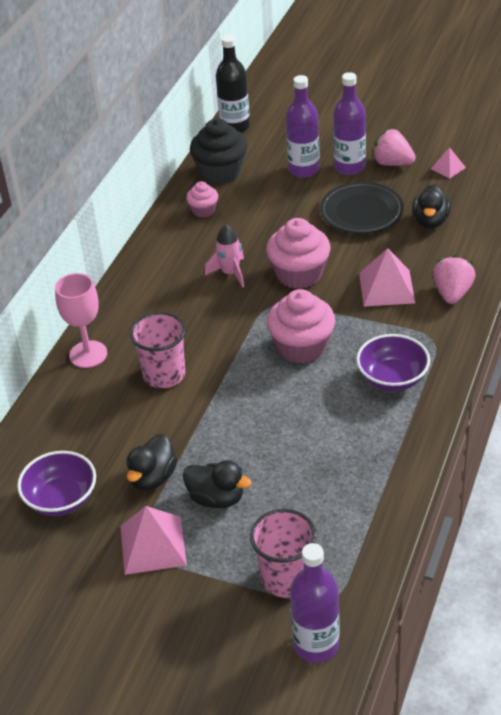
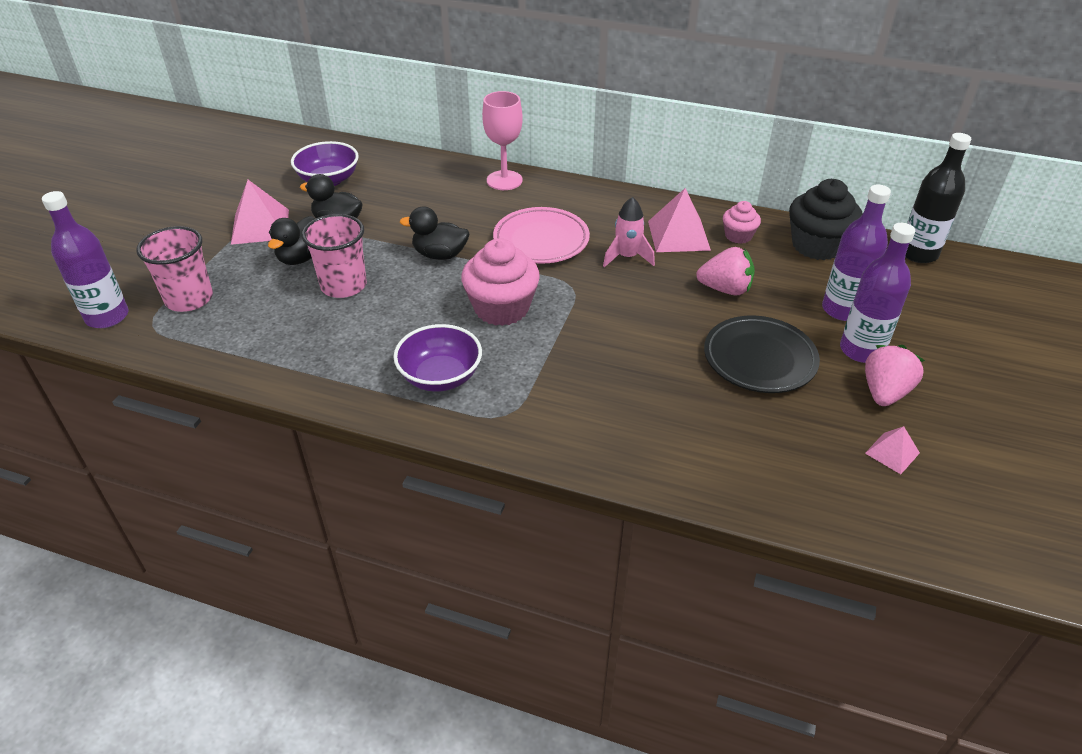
camera: 85 degrees right, 0 degrees up
pink cup [130,312,186,388] -> pink cup moved to [302,214,367,298]
pink cupcake [266,218,330,289] -> none
pink pyramid [359,248,415,306] -> pink pyramid moved to [648,188,711,252]
black duck [412,184,451,228] -> black duck moved to [400,206,469,260]
pink strawberry [433,255,475,304] -> pink strawberry moved to [696,247,755,296]
none -> pink plate [493,207,590,264]

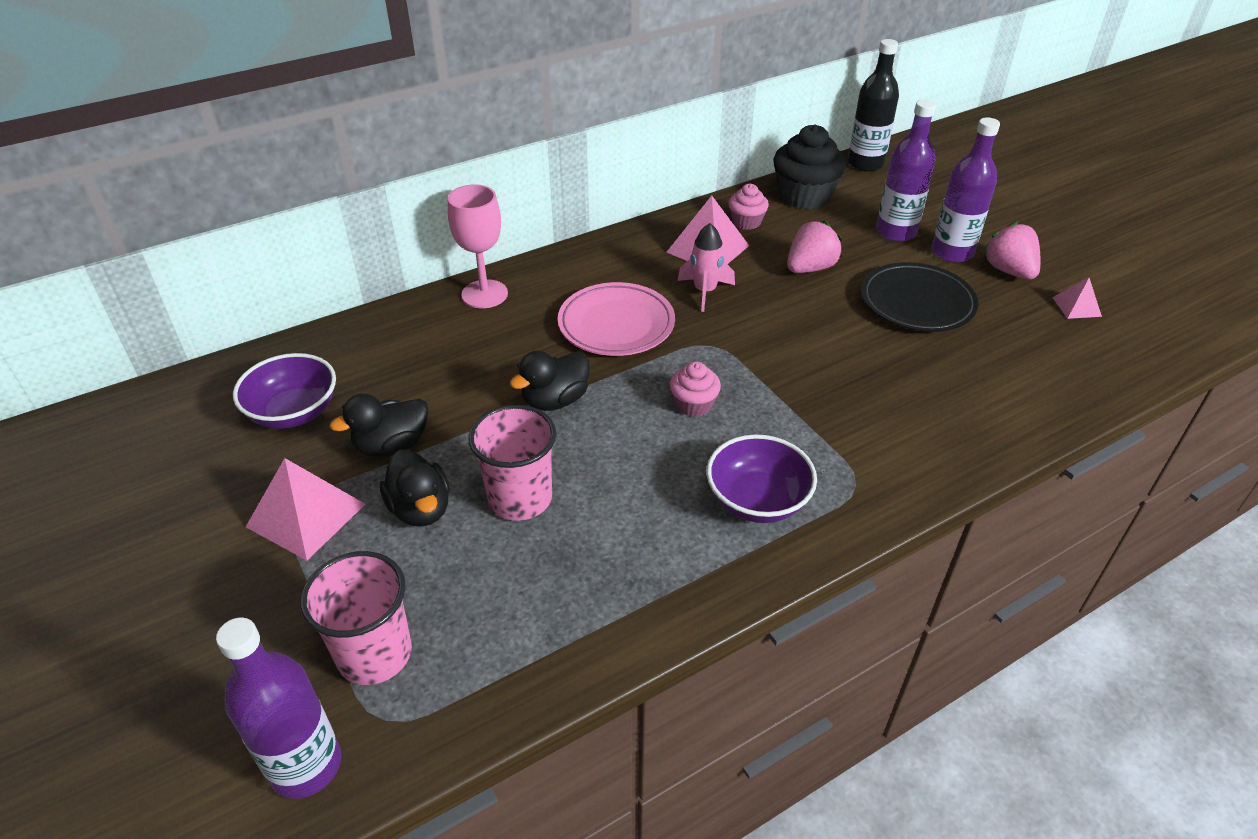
camera: 50 degrees left, 0 degrees up
pink cupcake [461,238,540,326] -> pink cupcake [670,361,721,417], size x0.54

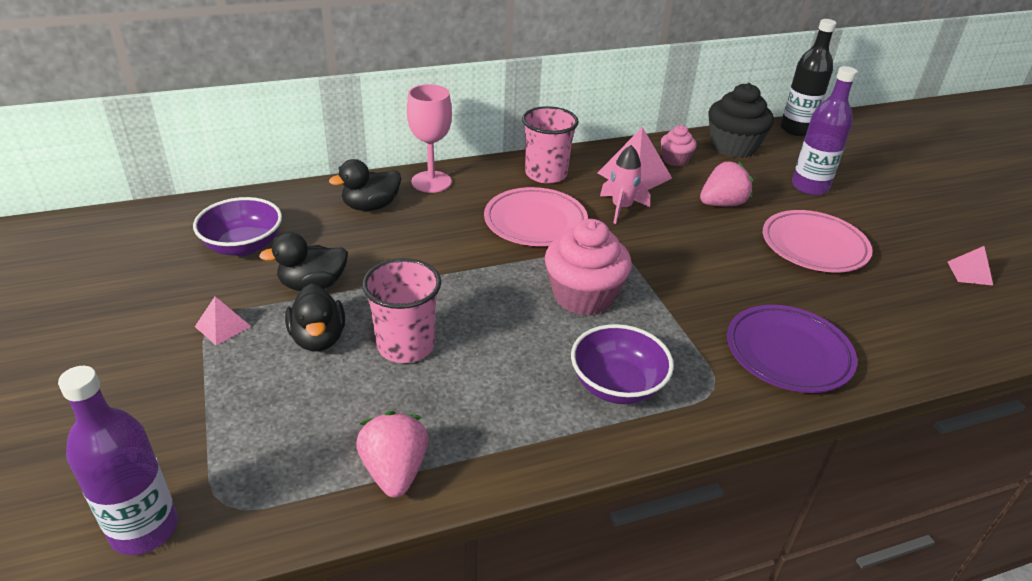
camera: 10 degrees right, 5 degrees down
pink pyramid [246,458,365,561] -> pink pyramid [195,296,251,345], size x0.55
pink cup [300,551,412,685] -> pink cup moved to [522,106,579,183]
black duck [510,351,590,411] -> black duck moved to [329,159,401,211]
pink cupcake [670,361,721,417] -> pink cupcake [545,219,632,316], size x1.85
black plate [861,262,978,332] -> pink plate [763,210,872,272]
purple bottle [932,118,1000,263] -> none
pink strawberry [983,221,1040,280] -> pink strawberry moved to [356,411,428,498]
none -> purple plate [727,305,857,393]

